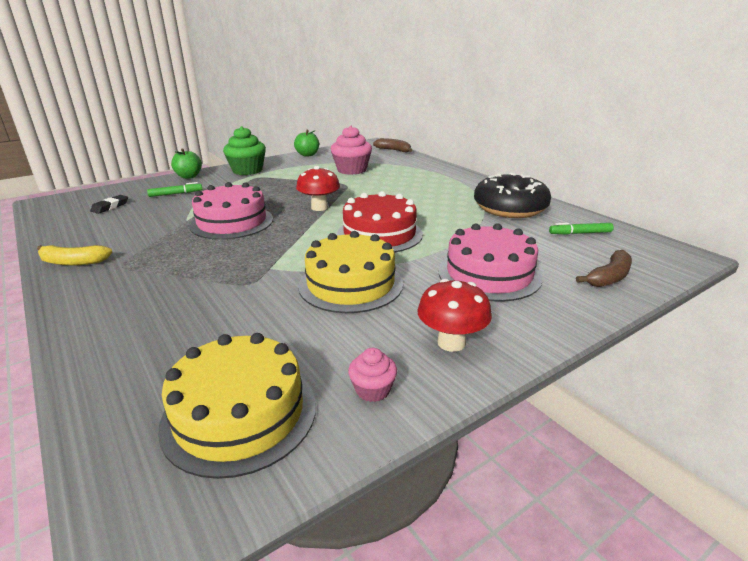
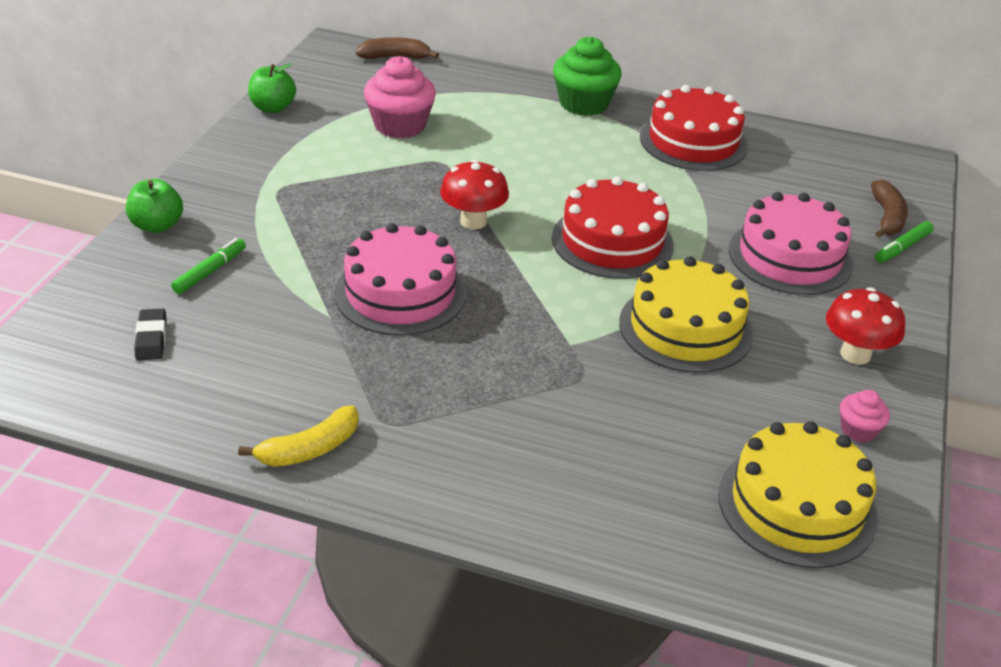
camera: 40 degrees left, 10 degrees up
green cupcake [223,126,266,175] -> green cupcake moved to [553,37,622,116]
black donut [474,173,551,218] -> red cake [640,85,748,171]
green marker [549,223,614,235] -> green marker moved to [875,221,934,263]

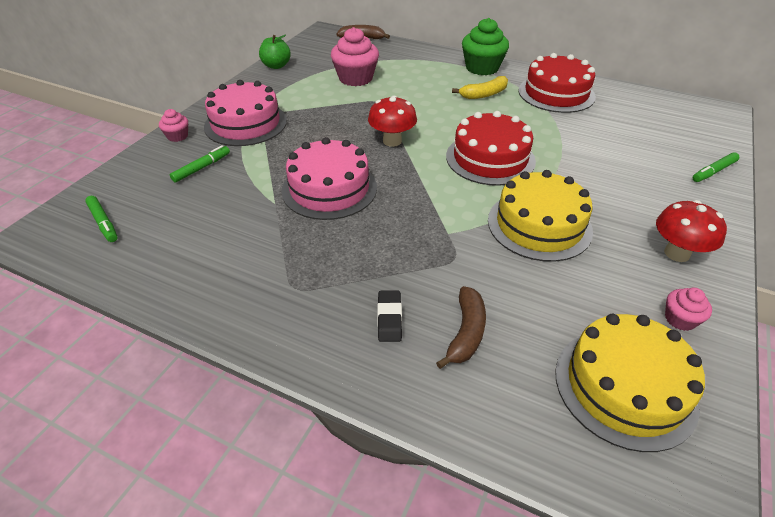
camera: 10 degrees right, 5 degrees up
green apple [126,179,183,233] -> pink cupcake [159,109,188,142]
black eraser [134,309,166,360] -> black eraser moved to [377,290,402,342]
yellow banana [238,405,359,467] -> yellow banana moved to [452,76,508,99]
pink cake [729,192,853,295] -> pink cake moved to [204,80,287,146]
brown banana [871,180,908,238] -> brown banana moved to [436,286,486,369]
none -> green marker [85,196,118,242]

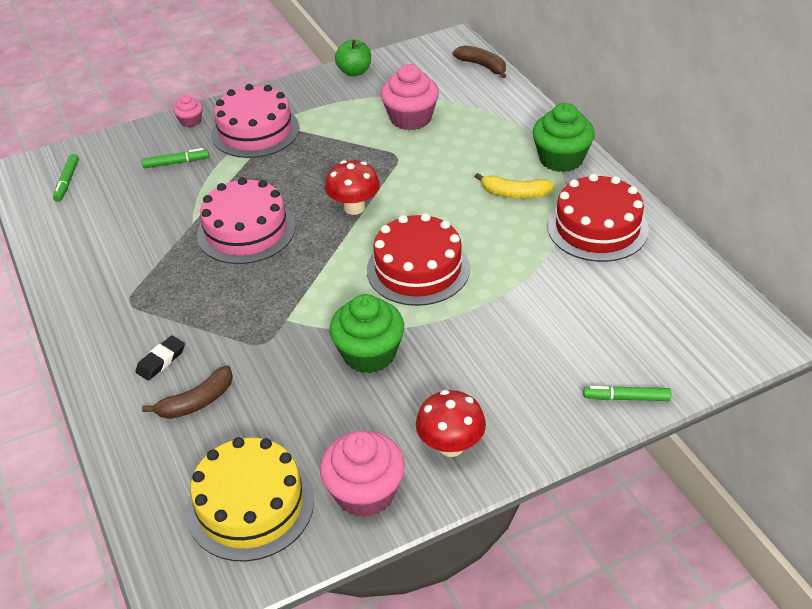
camera: 40 degrees right, 0 degrees up
yellow cake [488,170,593,262] -> green cupcake [330,294,404,373]
pink cupcake [665,288,712,331] -> pink cupcake [320,431,405,517], size x1.96

